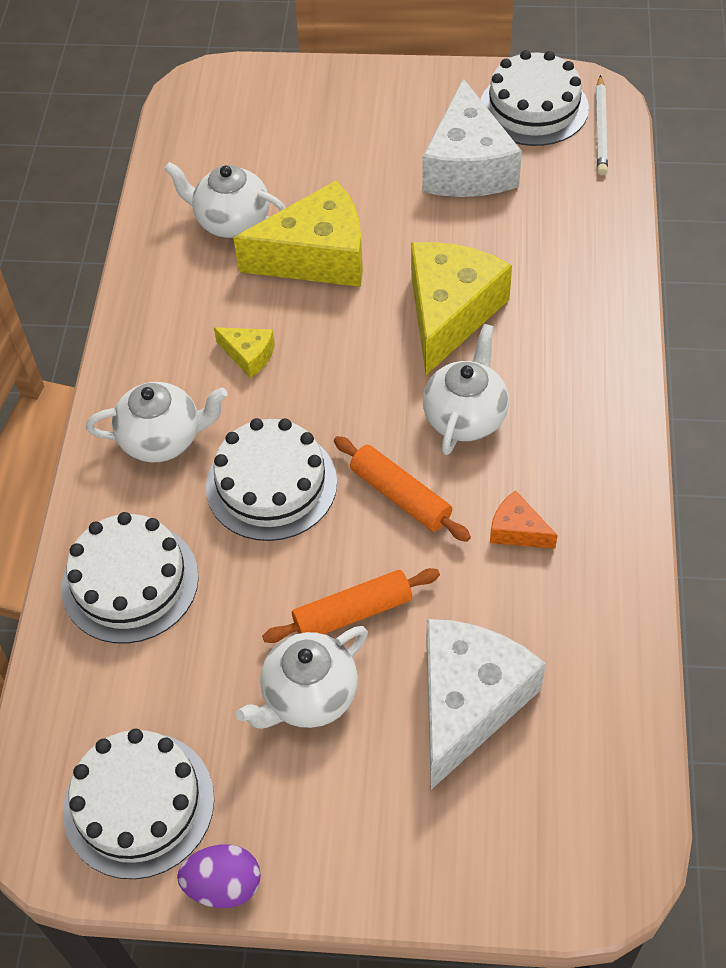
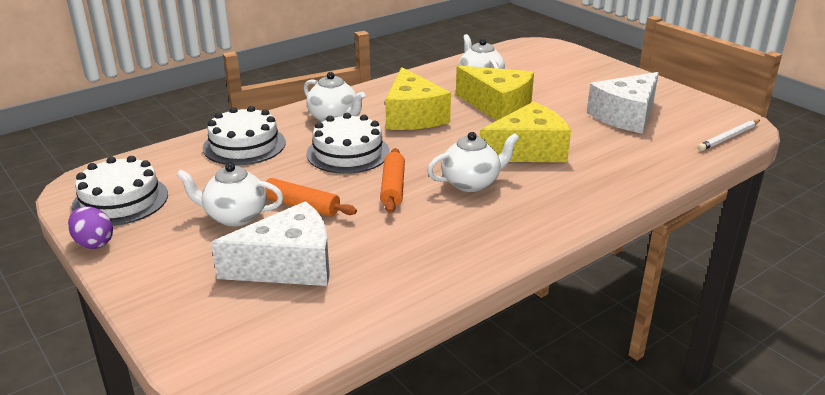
camera: 45 degrees right, 25 degrees down
yellow cheese [214,327,275,378] -> yellow cheese [385,67,451,130], size x2.19
white cake [481,50,589,146] -> none
orange cheese [490,490,557,549] -> none

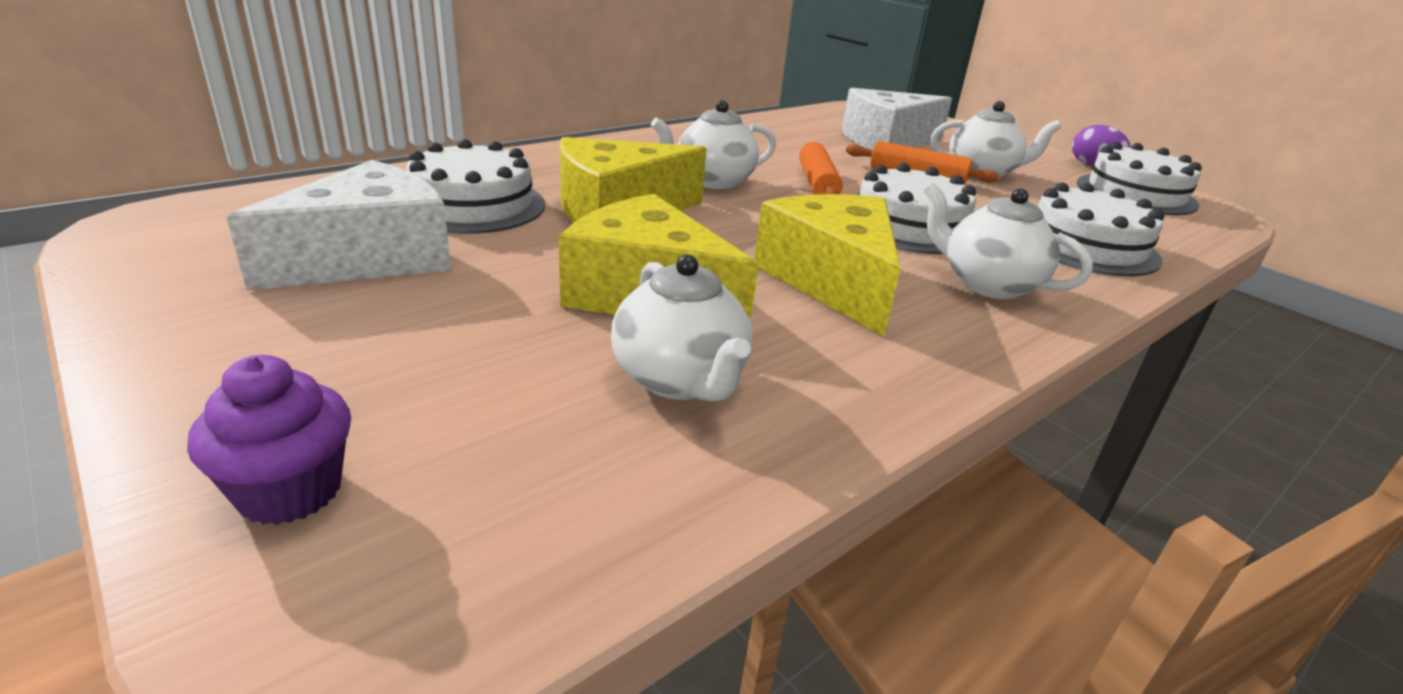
camera: 175 degrees right, 0 degrees up
white pencil [697,120,760,151] -> none
none -> purple cupcake [187,355,351,525]
none -> white cake [406,139,545,234]

